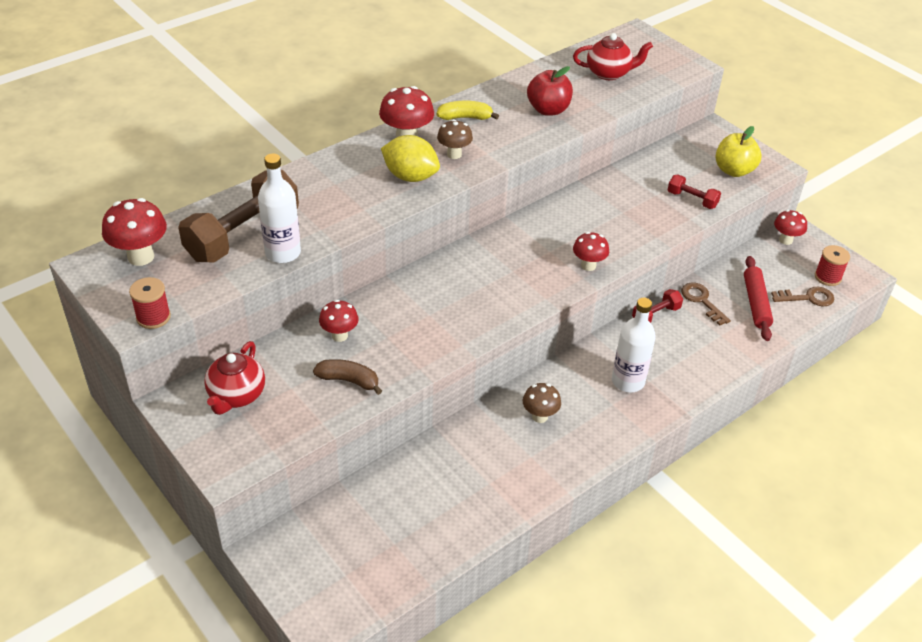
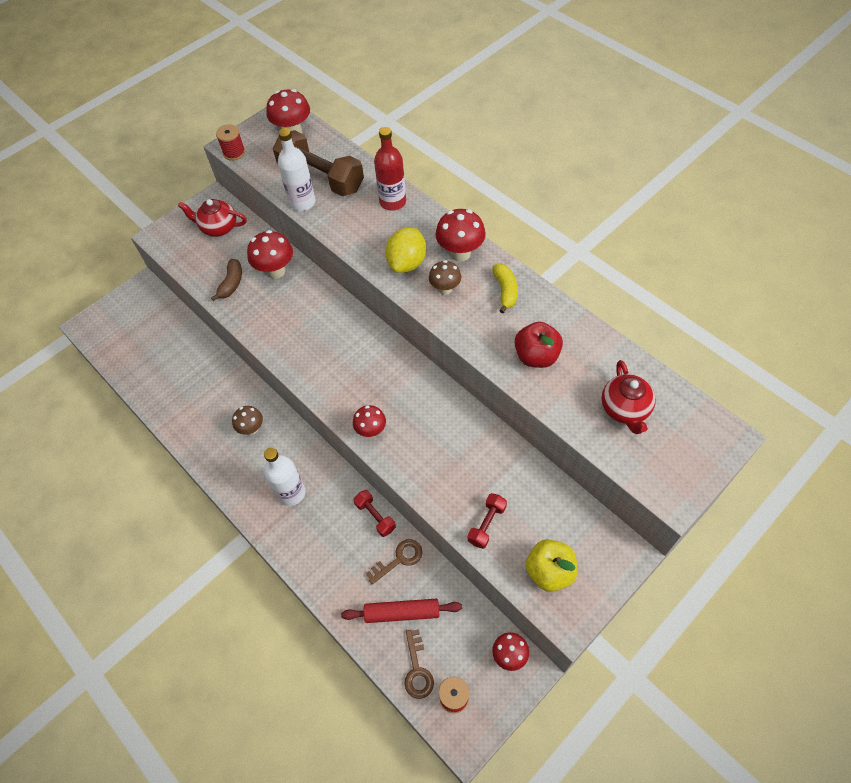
camera: 90 degrees right, 15 degrees up
red mushroom [319,300,359,342] -> red mushroom [247,230,293,279], size x1.55
none -> red bottle [374,127,406,211]

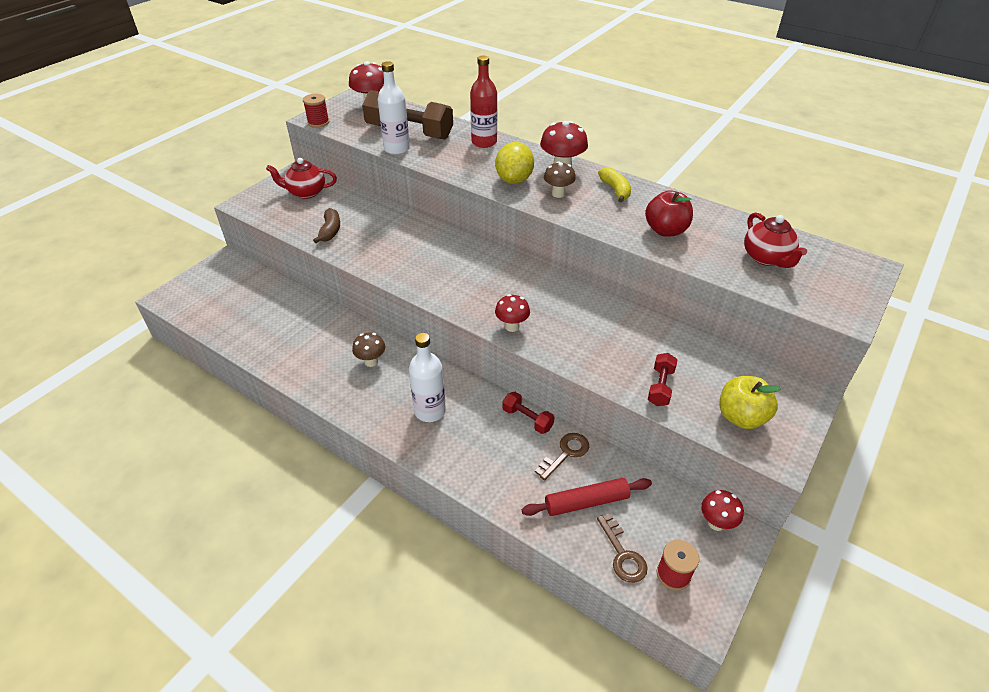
camera: 15 degrees left, 15 degrees down
red mushroom [247,230,293,279] -> none

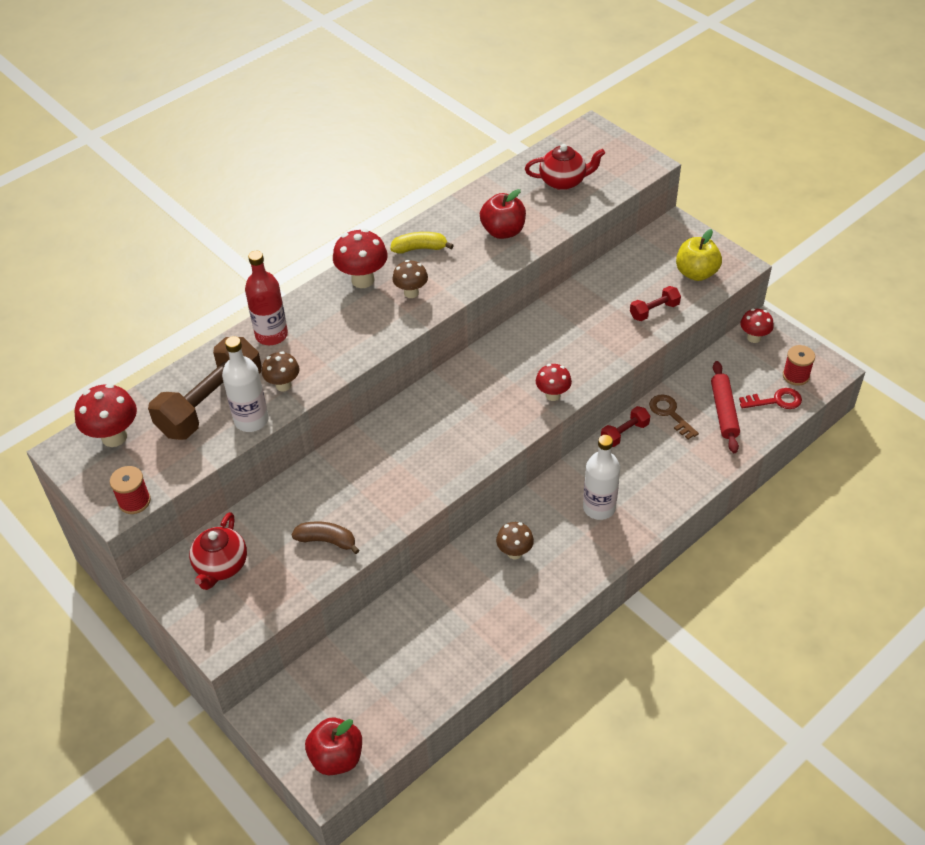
camera: 75 degrees left, 5 degrees up
yellow lemon [495,142,534,184] -> none
brown key [597,514,648,583] -> red key [739,388,802,409]
red dumbbell [648,353,678,406] -> red dumbbell turned 60 degrees counterclockwise [630,286,681,321]
none -> brown mushroom [262,351,300,392]
none -> red apple [305,718,362,775]

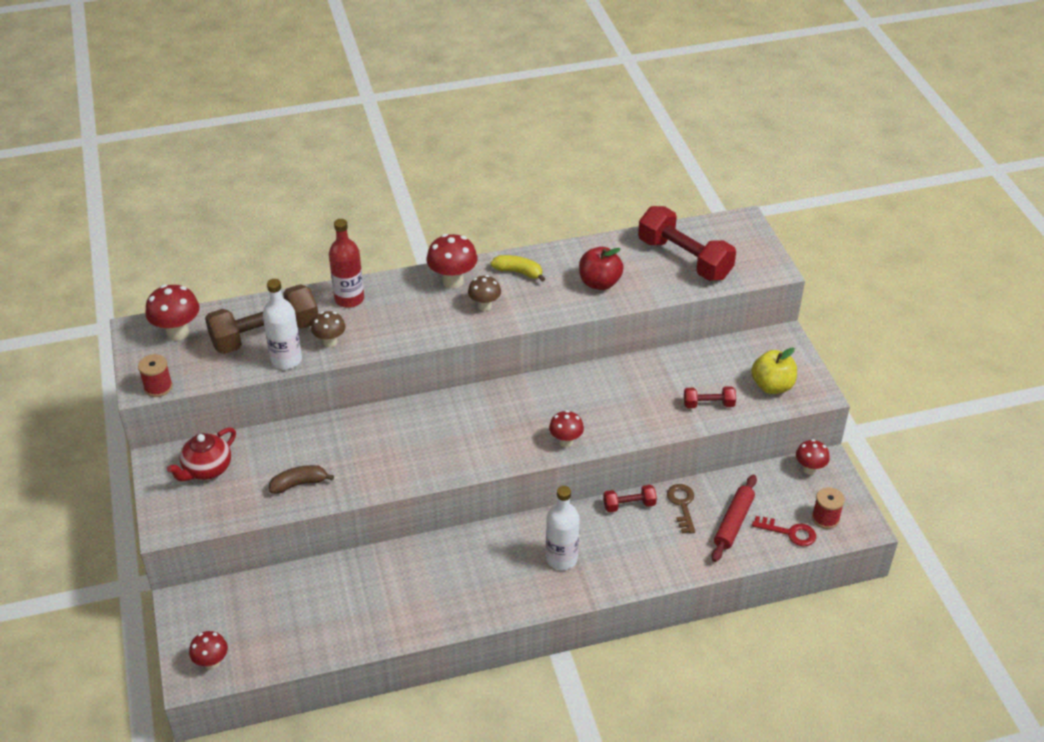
camera: 25 degrees right, 5 degrees down
brown banana [291,522,360,554] -> brown banana turned 60 degrees counterclockwise [269,465,334,494]
red apple [305,718,362,775] -> red mushroom [189,631,228,669]
brown mushroom [496,522,534,559] -> none
red teapot [525,144,605,190] -> red dumbbell [638,206,736,281]

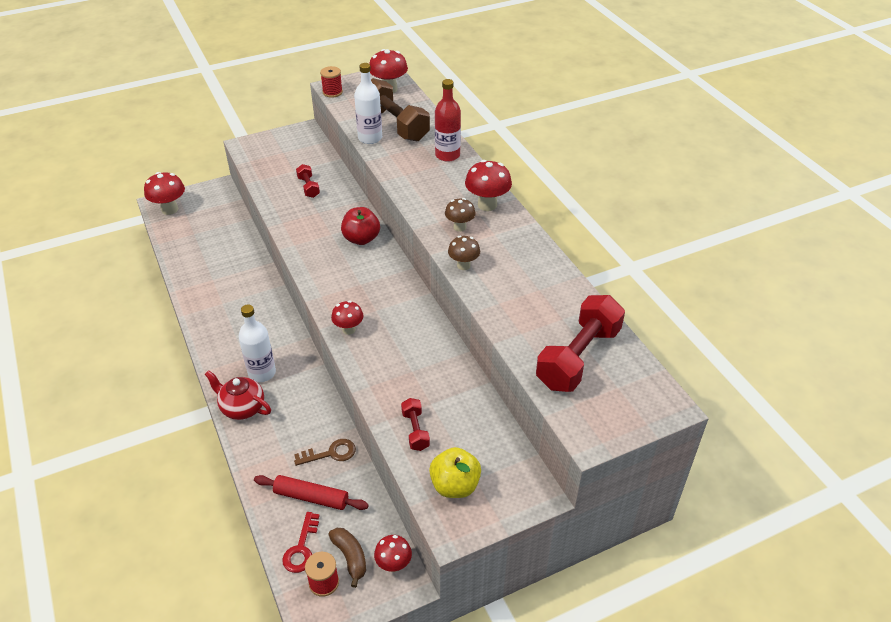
camera: 80 degrees right, 0 degrees up
red teapot [167,428,236,481] -> red teapot moved to [205,370,271,420]
red mushroom [189,631,228,669] -> red mushroom [144,172,185,215], size x1.55
brown banana [269,465,334,494] -> brown banana moved to [328,528,366,588]
brown mushroom [311,311,346,347] -> brown mushroom moved to [448,236,480,270]
yellow banana [491,255,545,282] -> none
red apple [579,247,624,290] -> red apple moved to [341,207,380,245]
red dumbbell [603,485,657,512] -> red dumbbell moved to [296,164,320,198]

